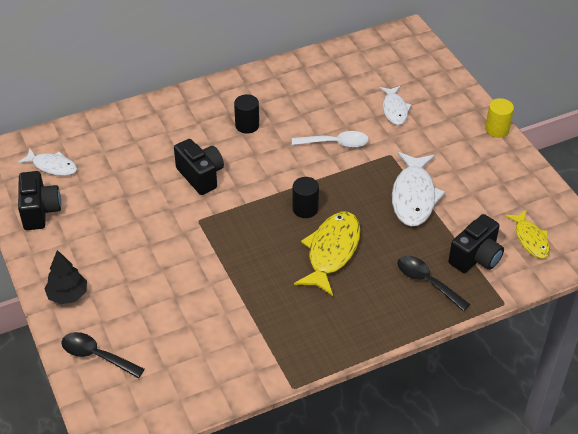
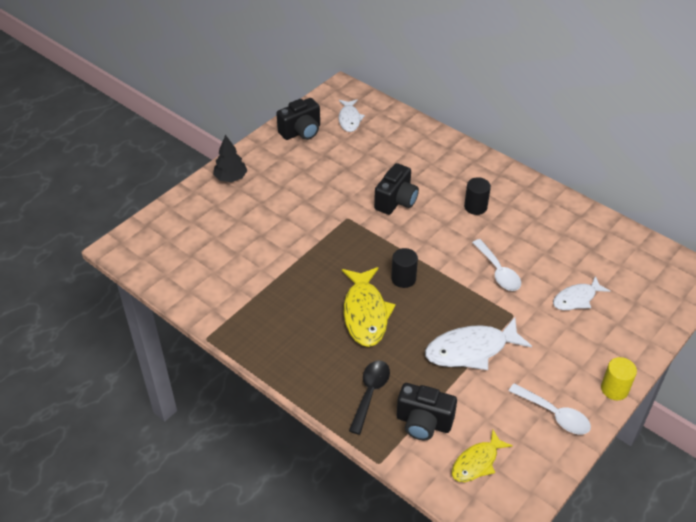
camera: 65 degrees right, 0 degrees up
black spoon [62,332,144,378] -> none
yellow fish [294,211,360,296] -> yellow fish turned 90 degrees clockwise [342,267,396,347]
none -> white spoon [509,383,591,435]

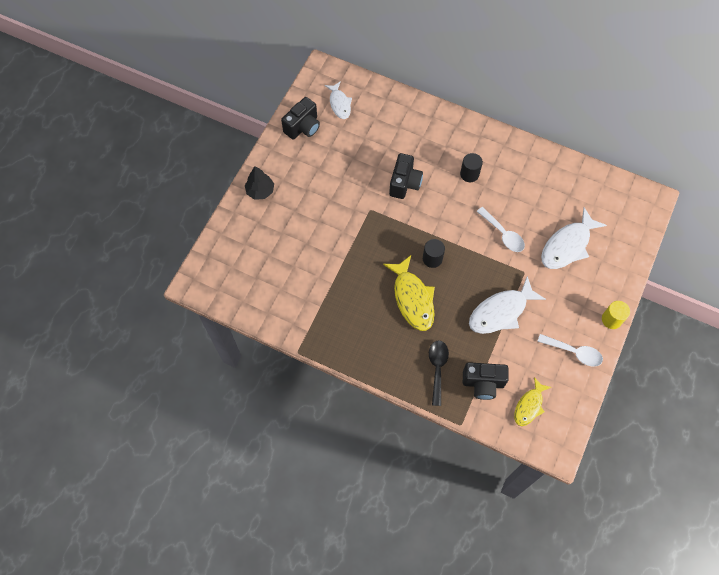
camera: 15 degrees left, 20 degrees up
white fish [553,276,610,310] -> white fish [541,207,607,269], size x1.63

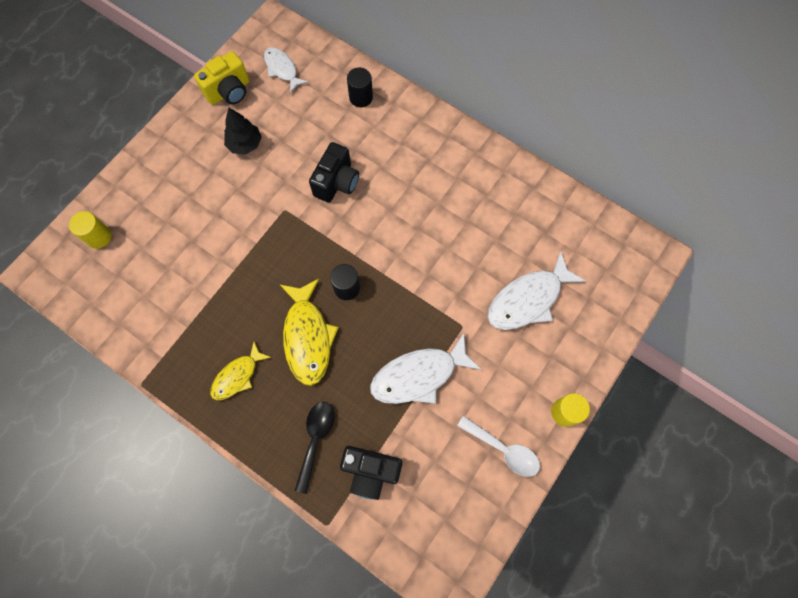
camera: 10 degrees right, 5 degrees up
black tree [245,166,274,200] -> black tree moved to [224,108,262,155]
black camera [281,97,320,139] -> yellow camera [194,51,249,105]
white fish [325,81,352,119] -> white fish turned 150 degrees clockwise [264,47,308,93]
black cylinder [460,153,483,182] -> black cylinder moved to [347,68,373,107]
white spoon [476,207,525,252] -> none
yellow fish [514,377,551,426] -> yellow fish moved to [210,342,271,400]
none -> yellow cylinder [69,211,112,249]

